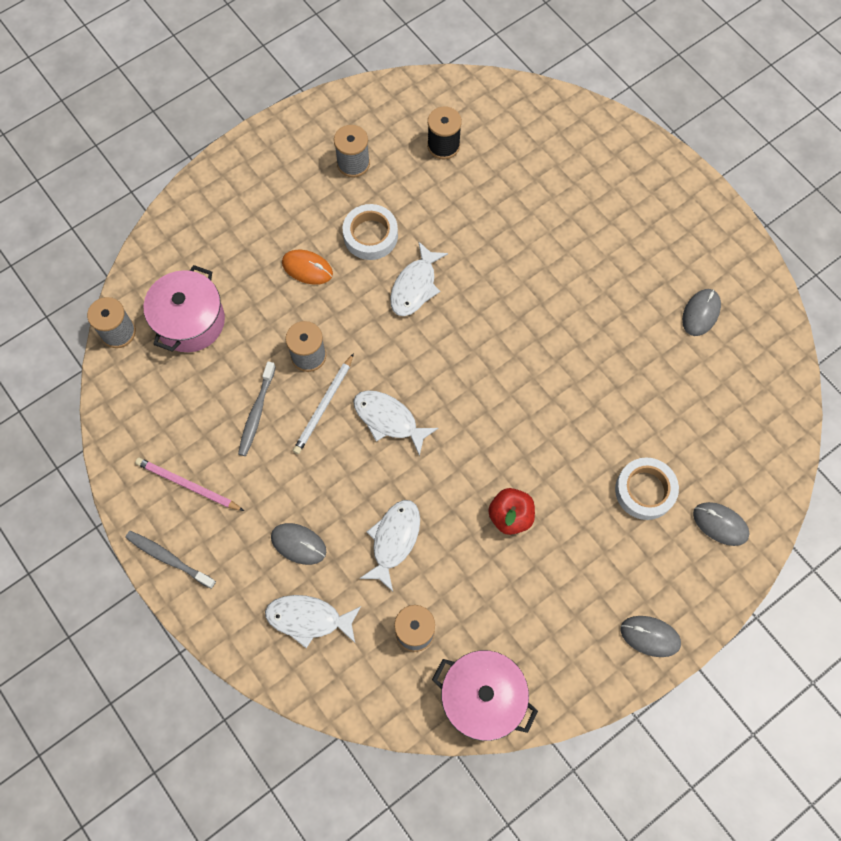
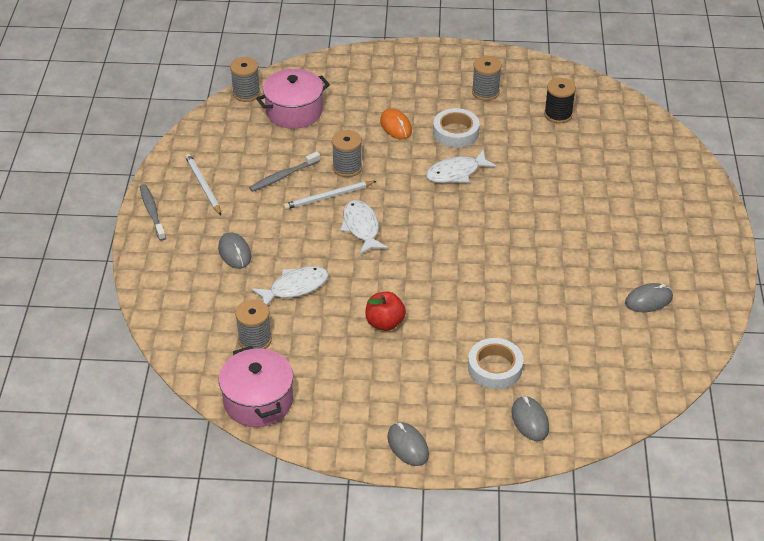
camera: 40 degrees right, 25 degrees down
pink pencil [135,458,244,511] -> white pencil [185,153,221,215]
white fish [265,595,361,648] -> none

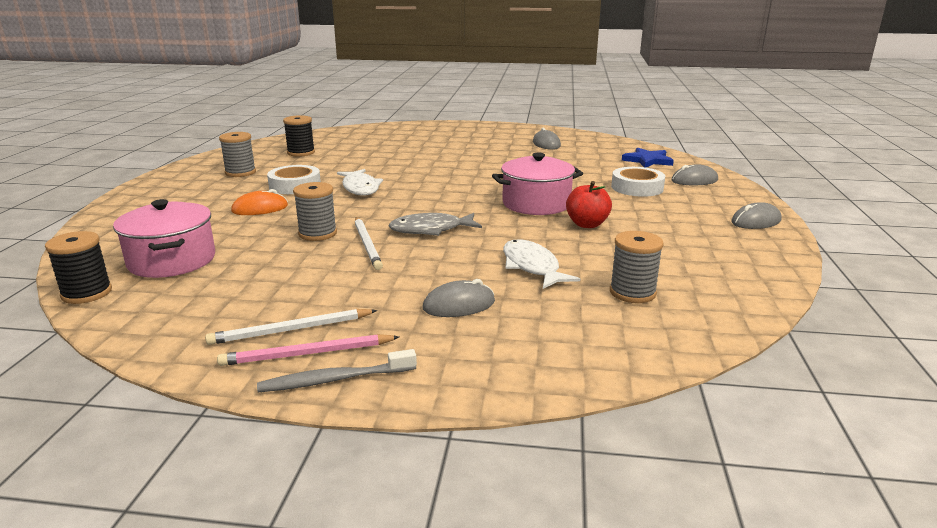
camera: 85 degrees left, 20 degrees down
pink pot [219,346,294,427] -> pink pot moved to [492,153,583,215]
grey spool [230,57,260,102] -> black spool [45,231,112,304]
grey toothbrush [249,152,320,192] -> none
white fish [340,200,388,255] -> grey fish [389,213,482,236]
none -> pink pencil [217,334,399,366]
none -> blue star [622,147,674,167]

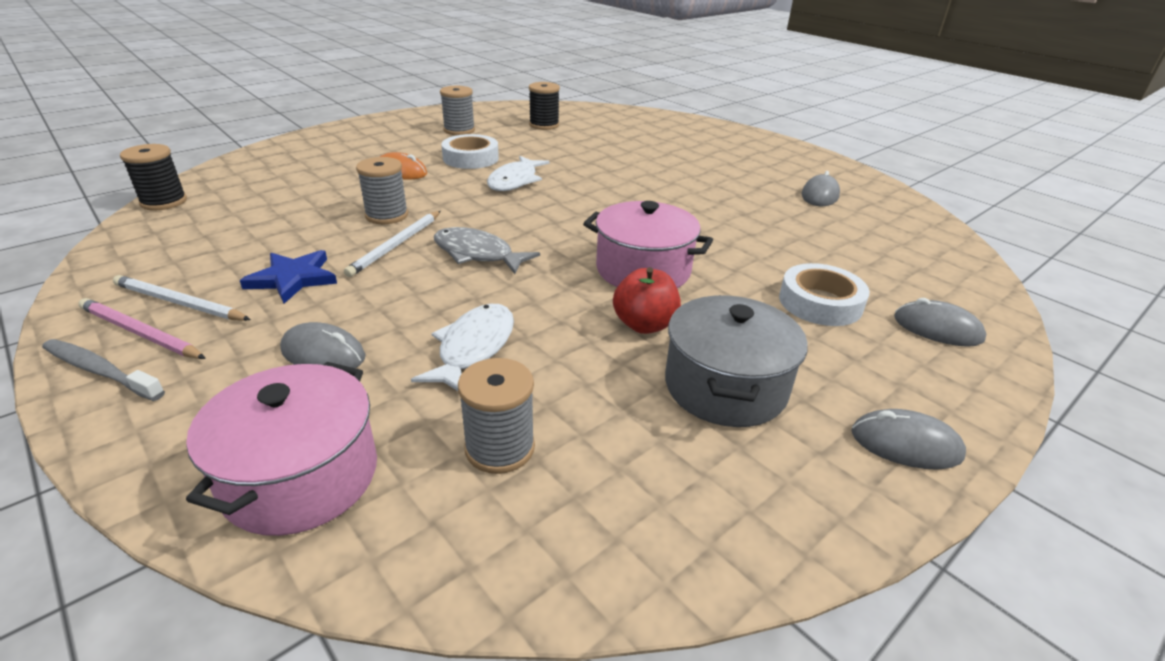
camera: 40 degrees right, 10 degrees up
pink pot [113,199,215,278] -> pink pot moved to [186,362,377,536]
blue star [622,147,674,167] -> blue star moved to [240,250,337,304]
none -> grey pot [665,295,808,427]

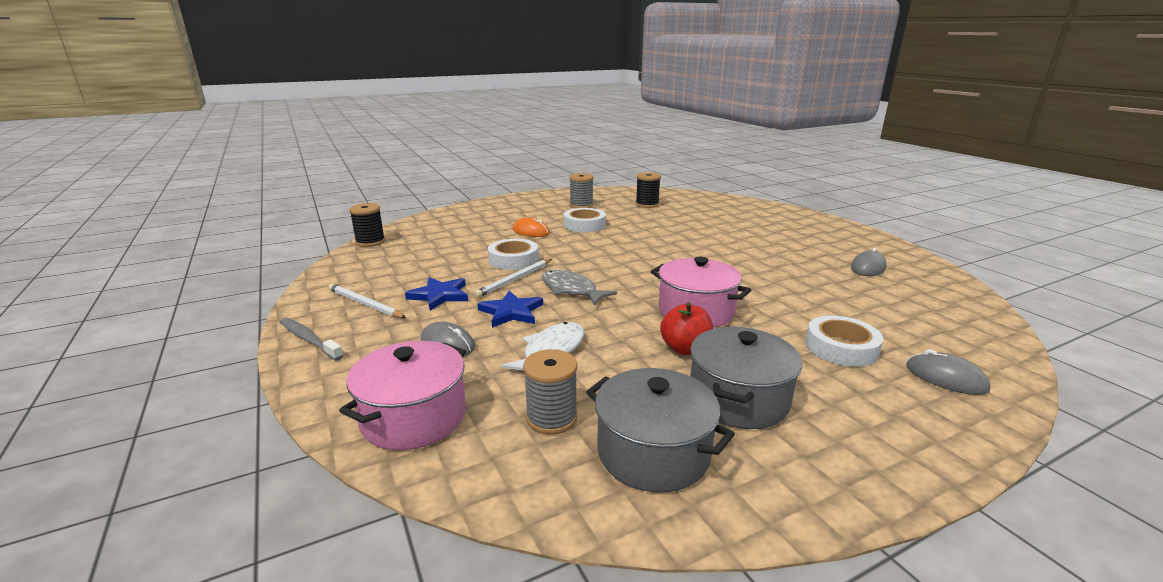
camera: 15 degrees right, 10 degrees down
pink pencil [78,298,206,359] -> none
grey spool [356,157,408,224] -> white tape [488,239,538,270]
white fish [487,156,550,191] -> none
grey mouse [851,409,966,470] -> none
none -> blue star [477,291,543,328]
none -> grey pot [586,368,735,492]

